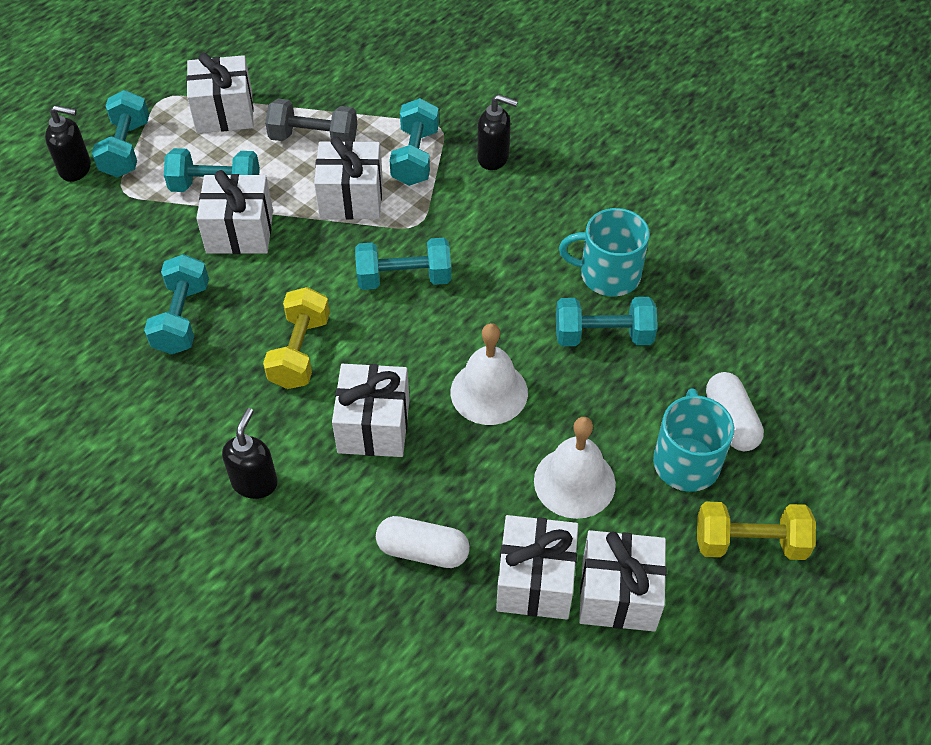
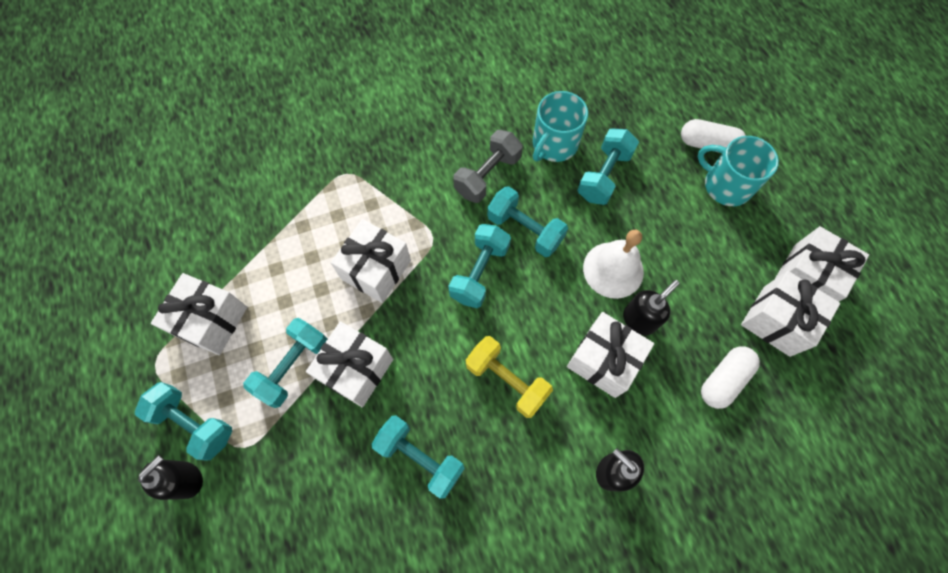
camera: 60 degrees left, 15 degrees up
grey dumbbell [265,98,357,142] -> grey dumbbell moved to [453,130,522,203]
turquoise dumbbell [390,98,439,186] -> turquoise dumbbell moved to [487,186,568,257]
black soap dispenser [477,94,518,170] -> black soap dispenser moved to [623,280,679,335]
white bell [534,417,616,519] -> none
yellow dumbbell [697,502,816,560] -> none

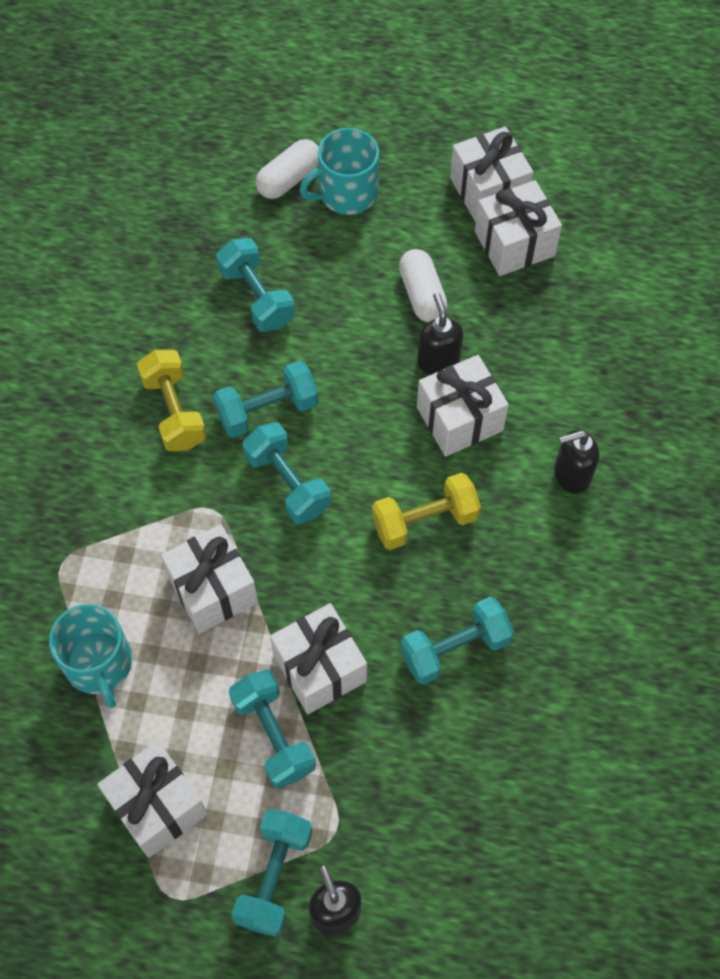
camera: 60 degrees left, 5 degrees down
turquoise dumbbell [135,382,232,461] -> turquoise dumbbell turned 45 degrees counterclockwise [231,809,312,937]
grey dumbbell [453,130,522,203] -> yellow dumbbell [137,350,207,451]
turquoise mug [533,91,588,162] -> turquoise mug moved to [49,604,132,708]
white bell [583,230,644,299] -> none
white capsule [701,346,760,409] -> white capsule moved to [399,249,448,322]

